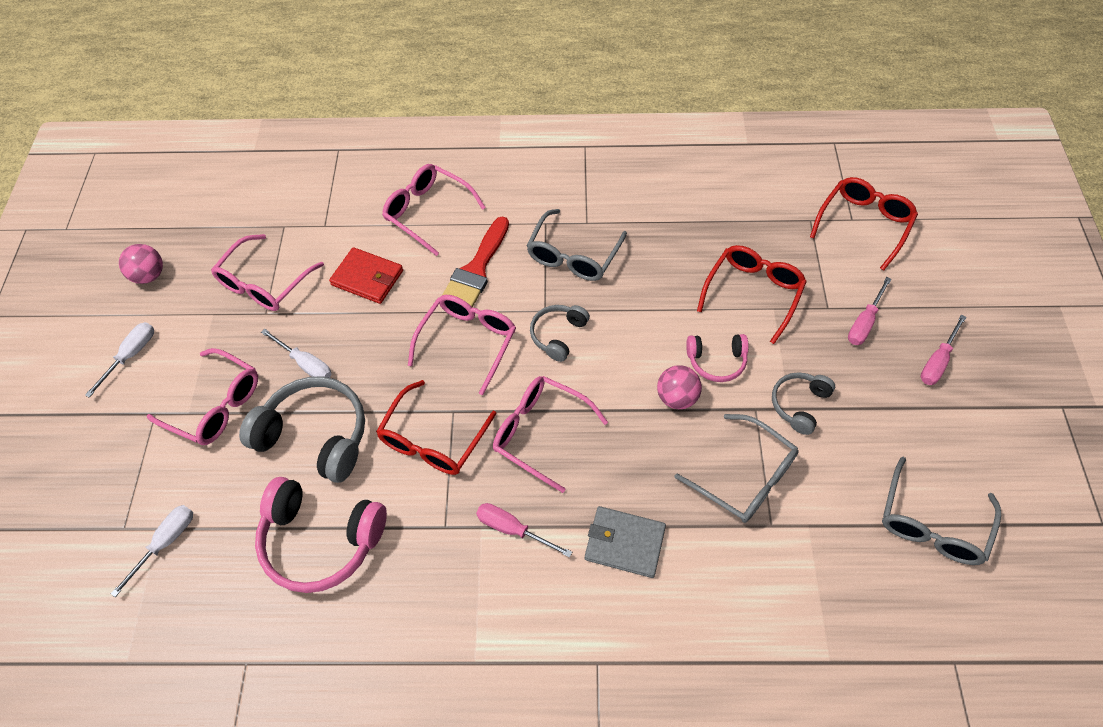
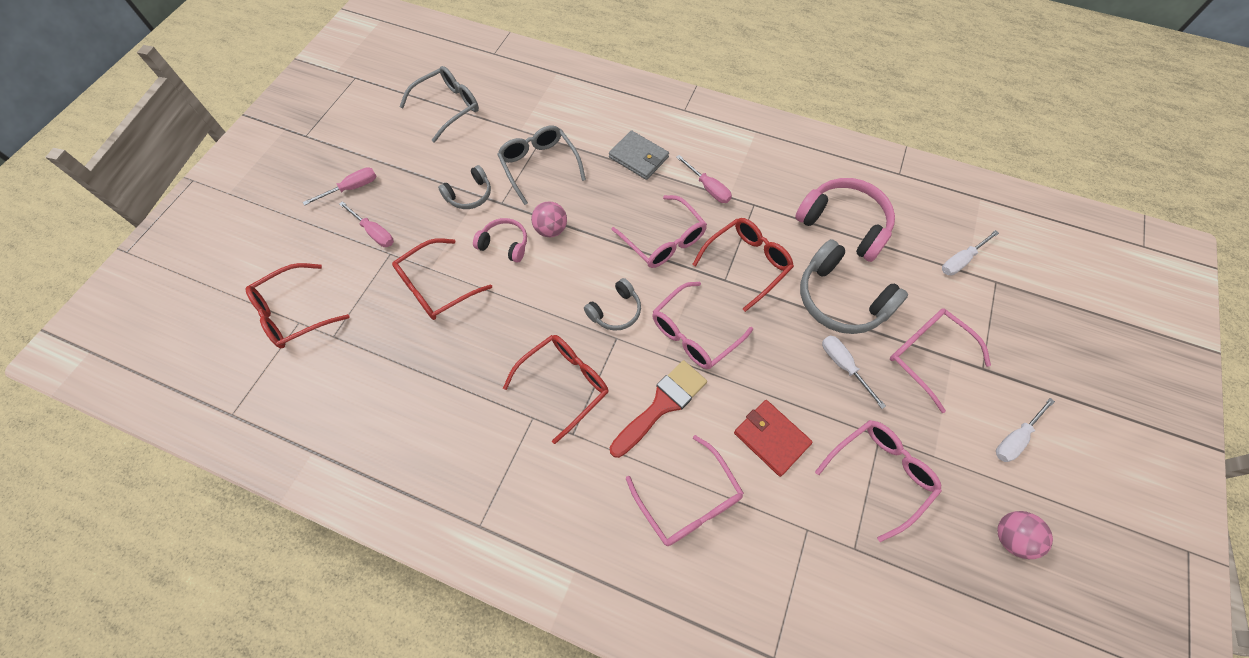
camera: 160 degrees left, 5 degrees up
grey glasses [526,209,627,281] -> red glasses [503,335,609,444]
pink screwdriver [848,277,892,345] -> pink screwdriver turned 75 degrees clockwise [339,201,394,247]

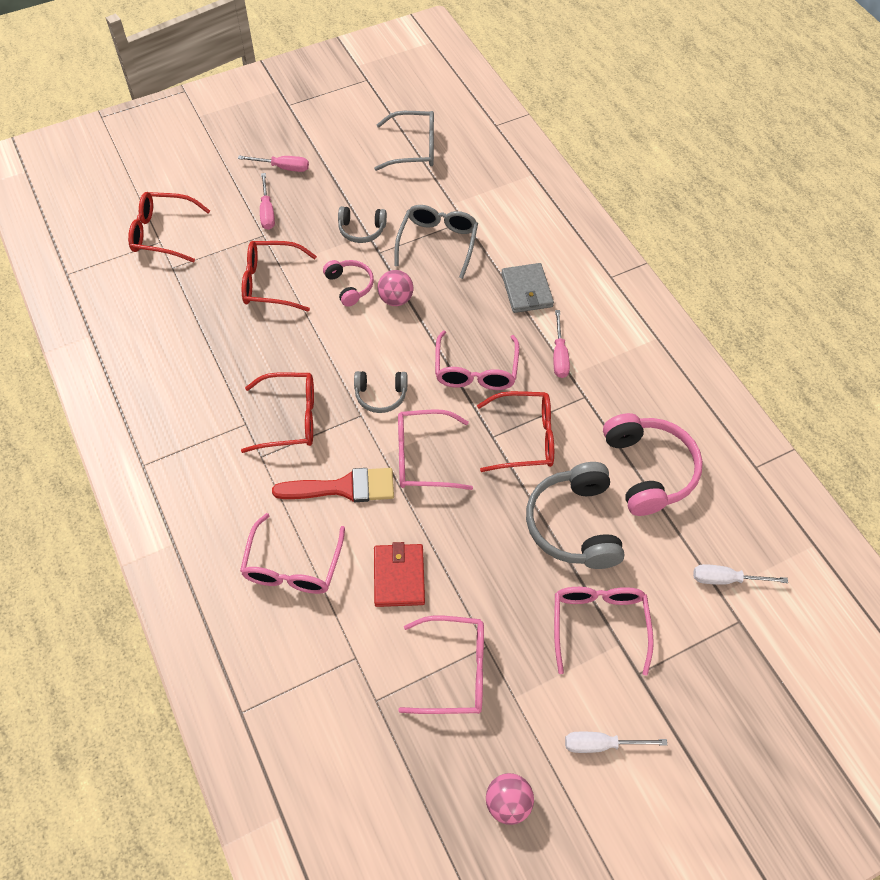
camera: 40 degrees right, 5 degrees down
white screwdriver [822,335,886,409] -> none

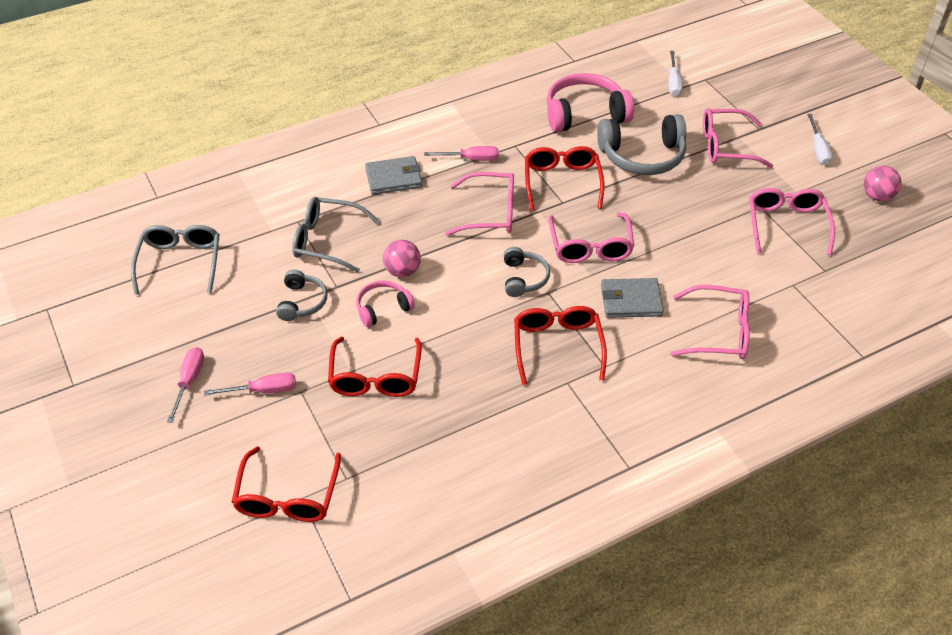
camera: 90 degrees left, 10 degrees down
red brush [272,468,394,502] -> grey wallet [601,278,664,318]
red wallet [374,542,425,607] -> none

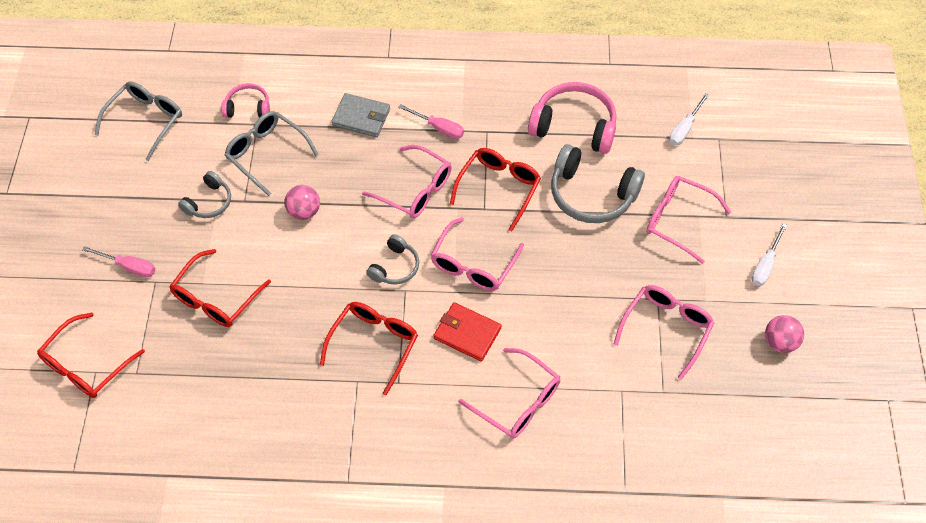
camera: 30 degrees right, 10 degrees up
pink screwdriver [167,347,204,423] -> none
pink headphones [356,280,415,327] -> pink headphones moved to [221,83,270,118]
grey wallet [601,278,664,318] -> red wallet [433,302,502,362]

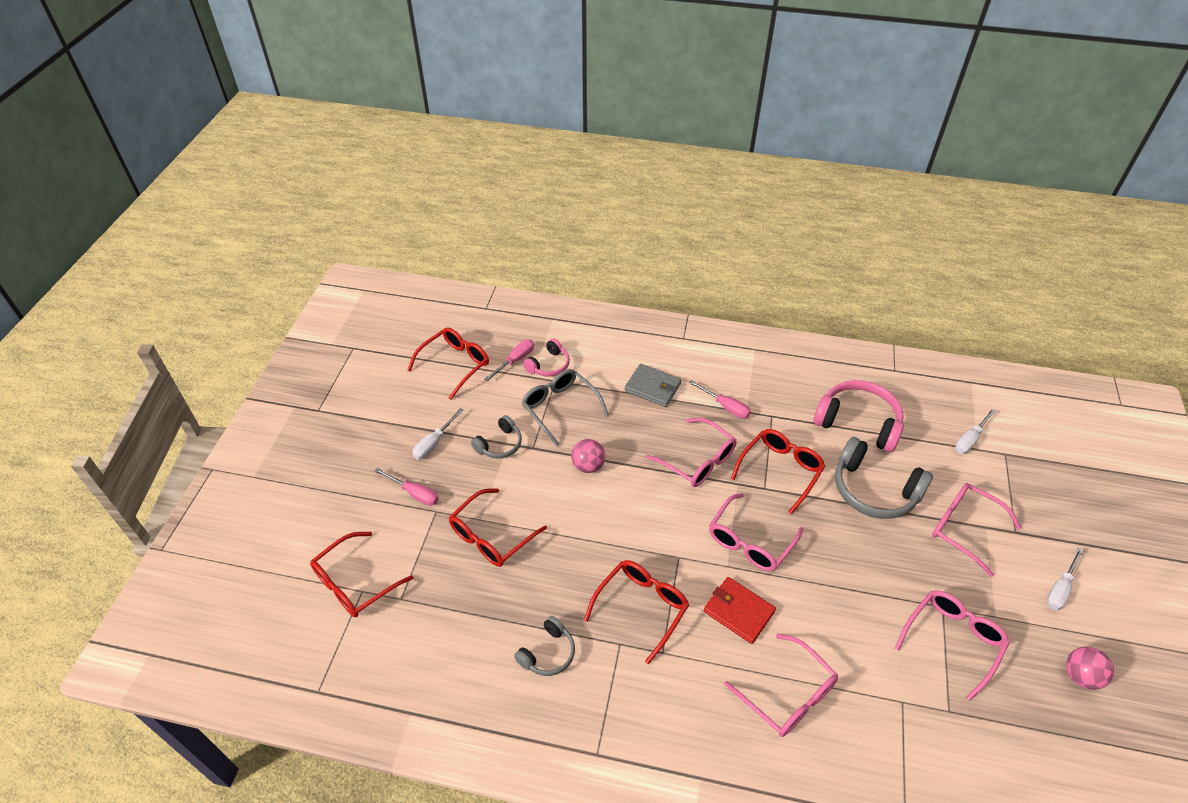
camera: 10 degrees right, 10 degrees down
grey glasses [95,81,182,161] -> red glasses [407,327,489,400]
pink headphones [221,83,270,118] -> pink headphones turned 120 degrees clockwise [523,338,570,377]
grey headphones [366,234,419,284] -> grey headphones moved to [514,616,575,676]
none -> white screwdriver [412,408,464,460]
none -> pink screwdriver [484,340,534,381]

